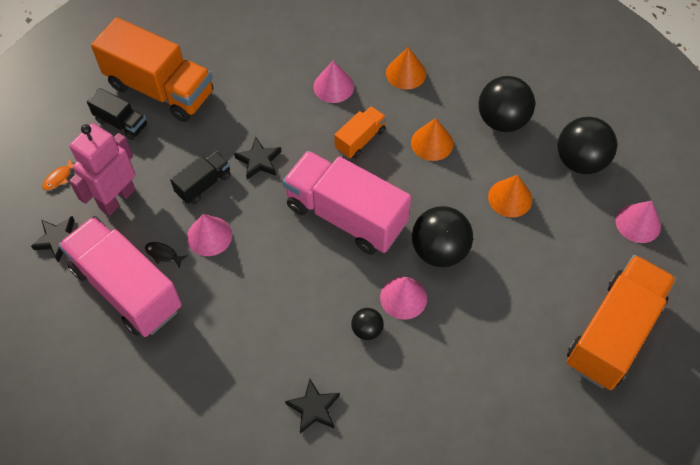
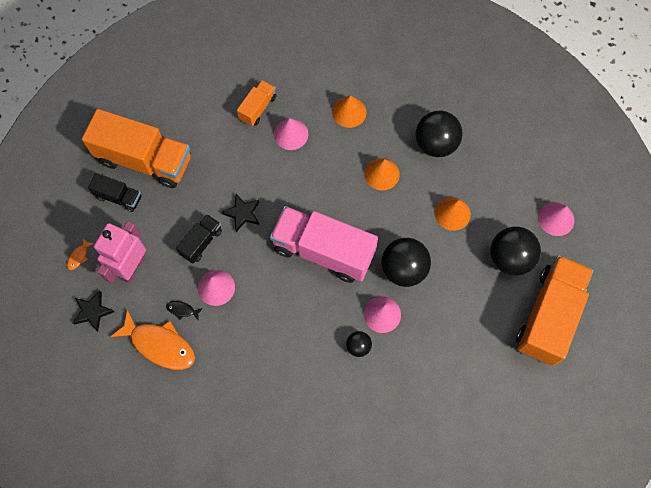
camera: 10 degrees left, 10 degrees up
pink truck [58,216,182,337] -> orange fish [110,309,195,370]
black star [285,379,340,434] -> none
orange truck [334,106,386,159] -> orange truck moved to [237,80,276,126]
black ball [558,117,617,174] -> black ball moved to [491,227,541,275]

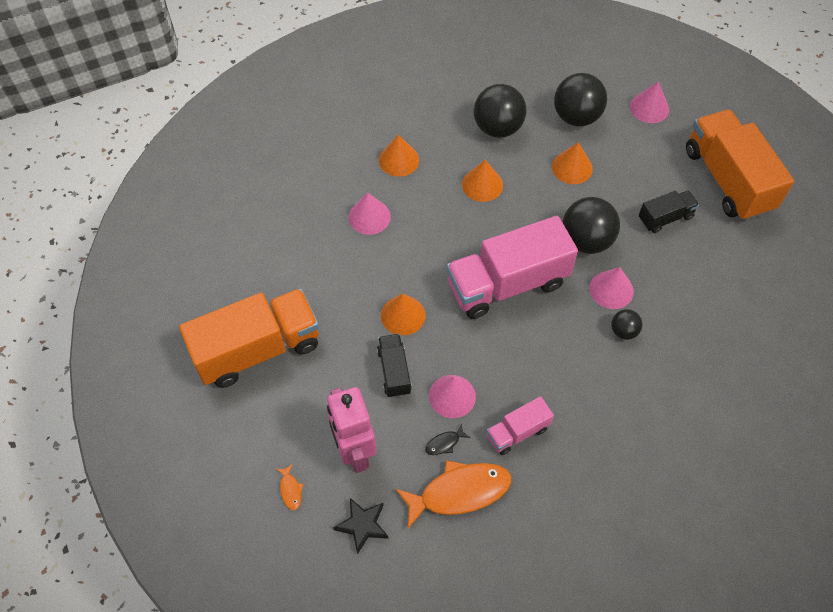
camera: 45 degrees left, 10 degrees down
black truck [88,173,142,212] -> black truck moved to [639,190,699,233]
black star [222,194,259,232] -> orange cone [381,294,426,335]
orange truck [237,80,276,126] -> none
black ball [491,227,541,275] -> black ball moved to [554,73,607,126]
none -> pink truck [487,396,554,455]

